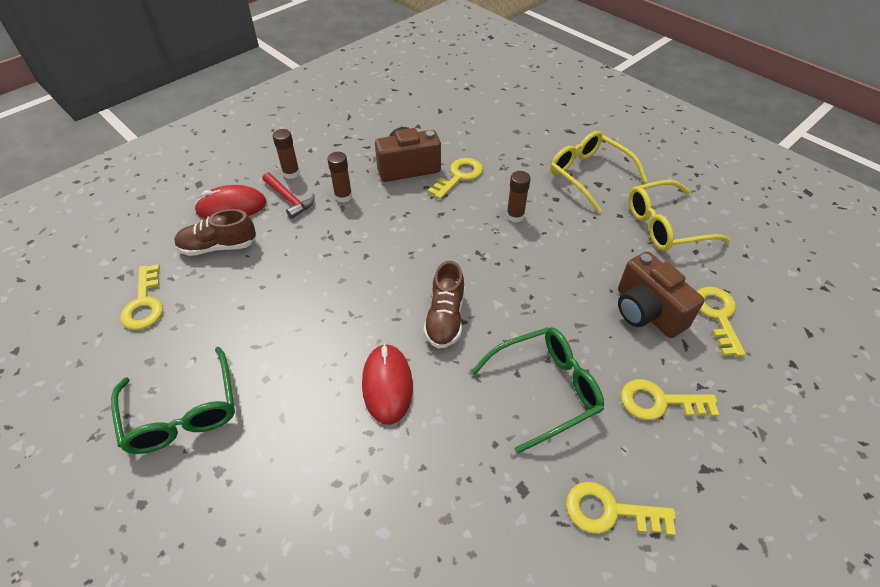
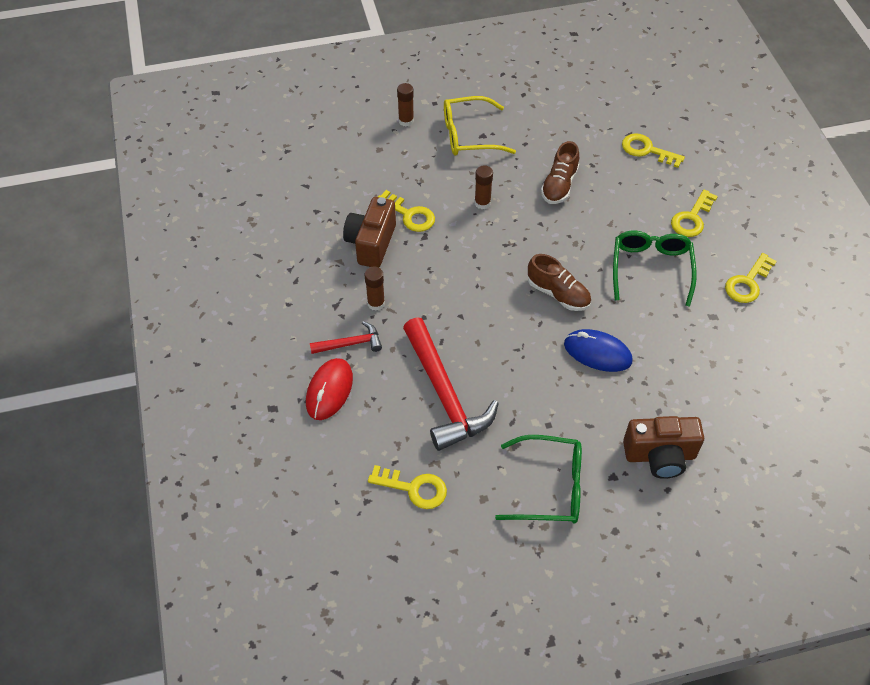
camera: 60 degrees left, 5 degrees up
brown shoe [174,209,256,256] -> brown shoe moved to [541,141,579,204]
brown glue stick [272,129,300,179] -> brown glue stick moved to [397,83,414,126]
red mouse [362,343,413,425] -> blue mouse [564,329,633,372]
yellow key [428,158,483,199] -> yellow key turned 150 degrees clockwise [378,190,435,232]
brown camera [618,251,704,338] -> brown camera moved to [623,416,704,479]
yellow glasses [629,180,731,251] -> none
none -> red hammer [403,317,499,451]

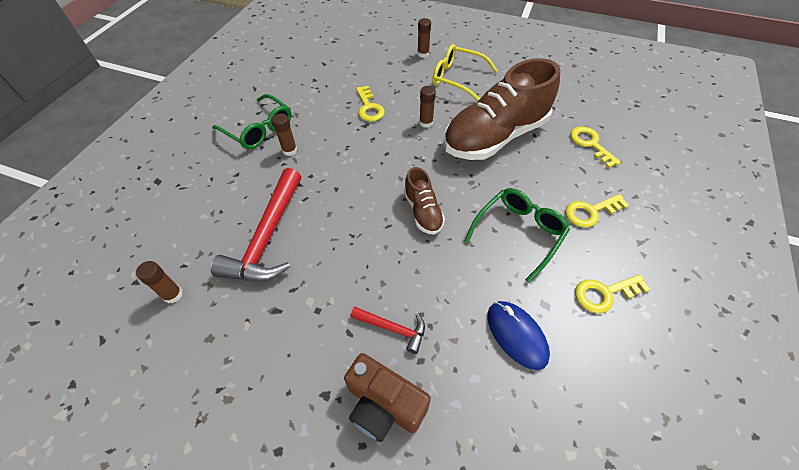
camera: 35 degrees right, 0 degrees up
red mouse [306,358,353,420] -> none
red hammer [310,321,382,354] -> red hammer moved to [351,307,425,354]
brown camera [343,197,396,267] -> none
yellow key [368,465,447,509] -> brown glue stick [136,261,183,303]
green glasses [495,435,582,524] -> green glasses moved to [212,94,292,149]
brown shoe [541,141,579,204] -> brown shoe [443,58,560,160], size x2.13
blue mouse [564,329,633,372] -> blue mouse moved to [487,301,550,370]

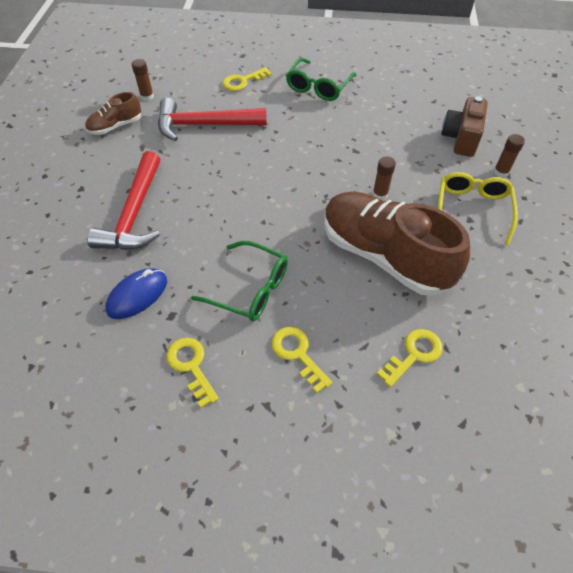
camera: 75 degrees right, 0 degrees up
brown glue stick [272,113,297,156] -> none
brown camera [344,353,431,442] -> brown camera moved to [441,96,488,157]
red hammer [351,307,425,354] -> red hammer [87,151,160,250], size x2.02
yellow key [356,86,385,122] -> yellow key moved to [223,67,272,91]
brown shoe [404,167,445,235] -> brown shoe moved to [85,92,141,135]

